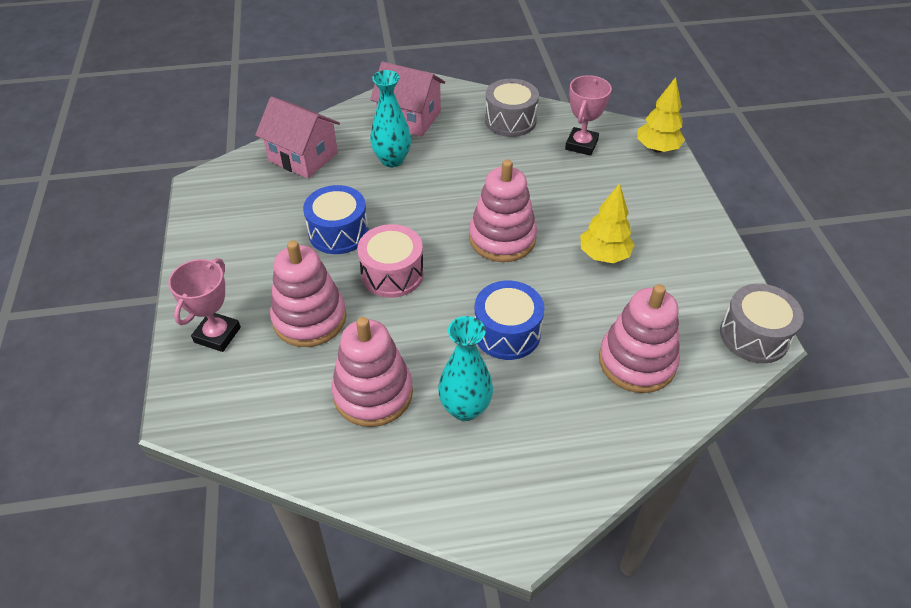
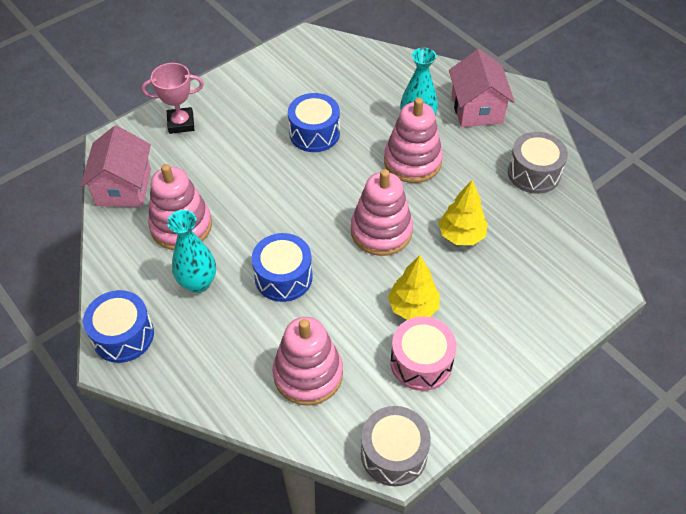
camera: 60 degrees right, 5 degrees up
pink house [255,97,340,178] -> pink house moved to [80,125,151,207]
pink stacking toy [270,240,346,347] -> pink stacking toy moved to [384,97,443,183]
pink drum [357,224,424,298] -> pink drum moved to [390,316,457,391]
pink trophy [565,75,612,156] -> none
yellow tree [637,77,685,152] -> yellow tree moved to [439,180,488,245]
none -> blue drum [83,290,154,363]

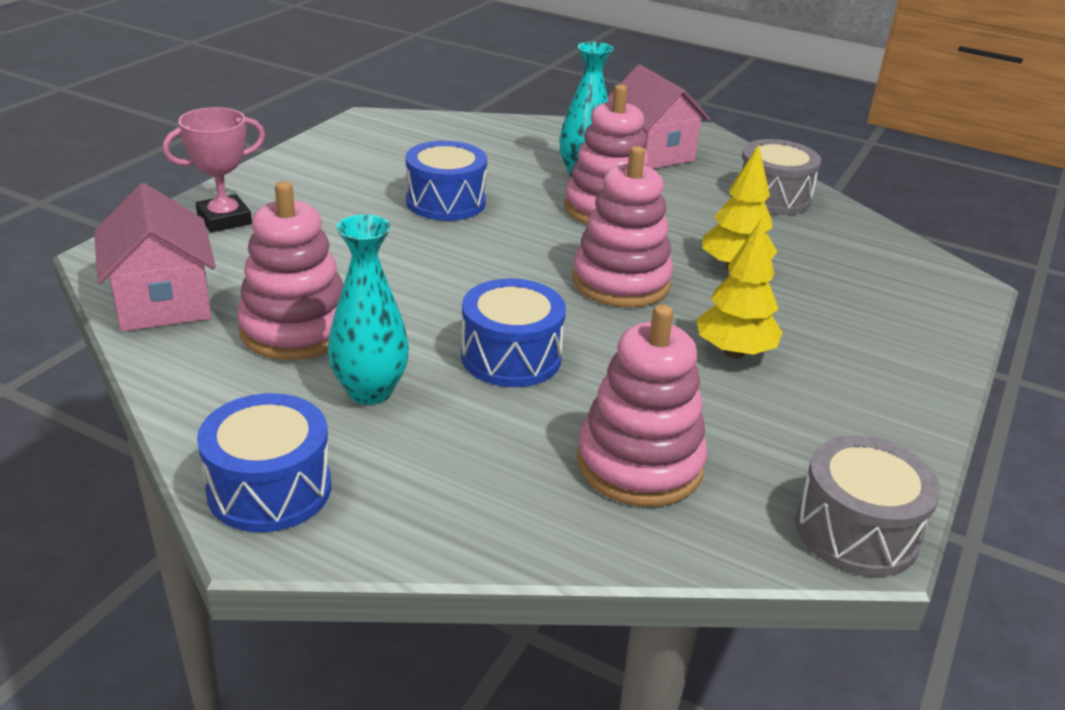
camera: 25 degrees left, 20 degrees down
pink drum [390,316,457,391] -> none

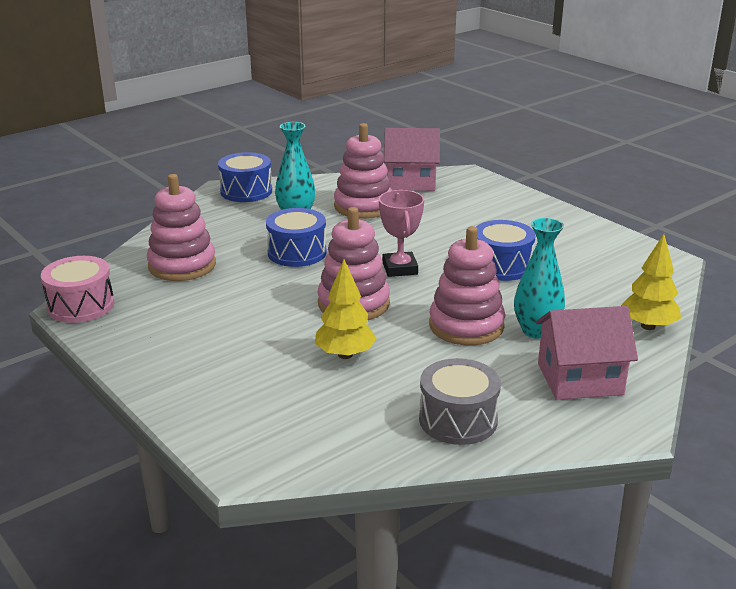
camera: 115 degrees right, 5 degrees down
pink trophy [163,107,265,232] -> pink trophy moved to [379,190,424,277]
yellow tree [696,218,783,358] -> yellow tree moved to [621,234,681,330]
grey drum [795,435,941,577] -> pink drum [41,256,114,323]

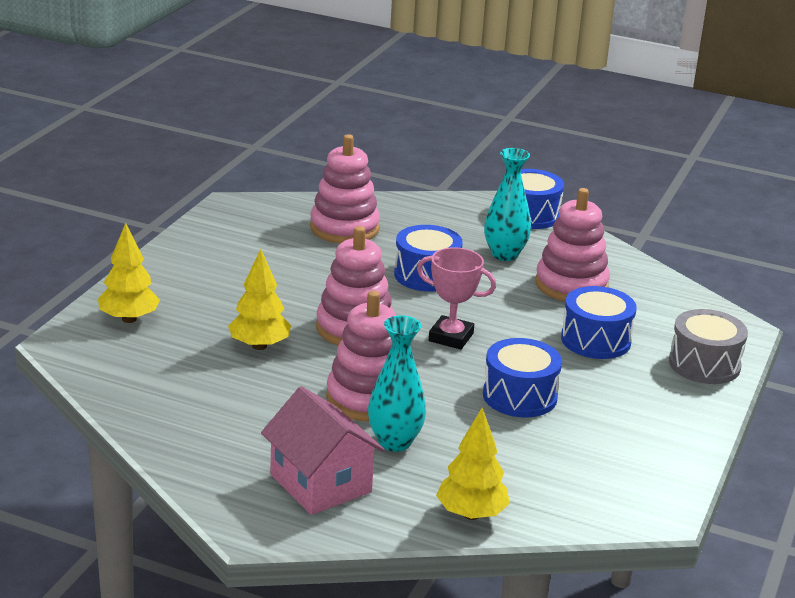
camera: 60 degrees right, 0 degrees up
pink drum [41,256,114,323] -> none
pink trophy [379,190,424,277] -> pink trophy turned 60 degrees clockwise [417,247,496,349]
pink house [384,128,440,191] -> none
grey drum [419,358,501,445] -> grey drum moved to [669,309,748,384]
none -> yellow tree [98,223,160,323]
none -> blue drum [561,286,637,359]

